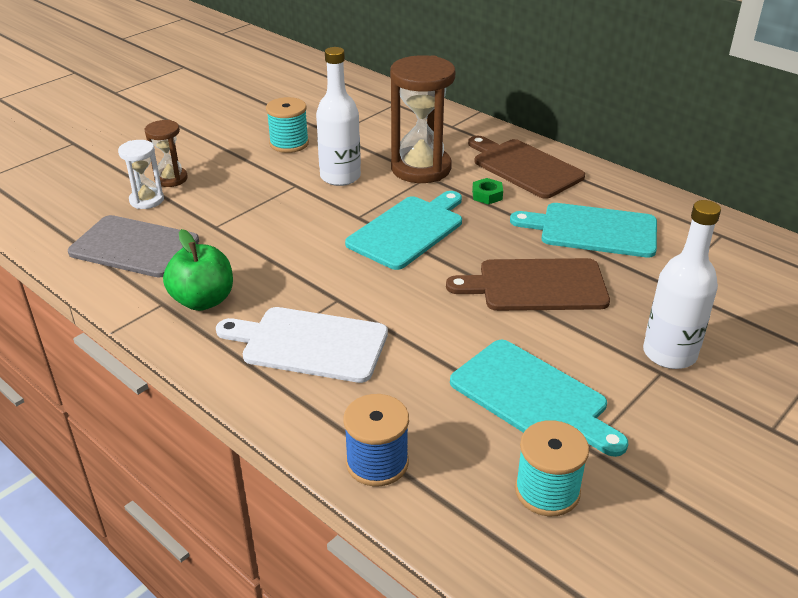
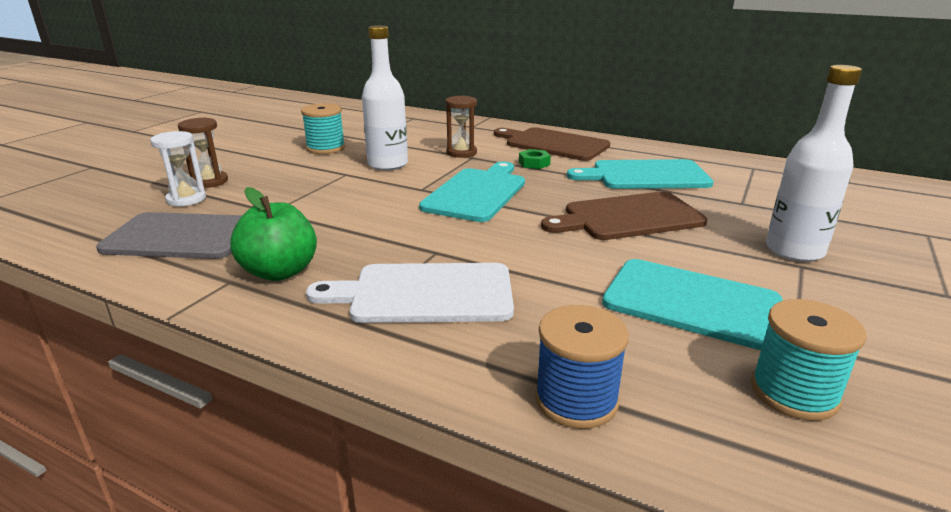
camera: 15 degrees left, 10 degrees down
brown hourglass [390,55,455,183] -> brown hourglass [445,96,477,158], size x0.53

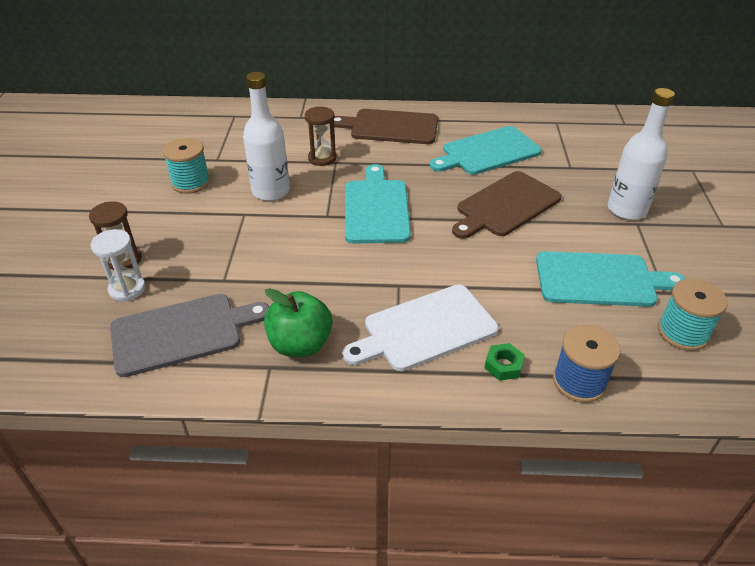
camera: 25 degrees left, 15 degrees up
green nut [519,149,551,169] -> green nut moved to [484,343,525,381]

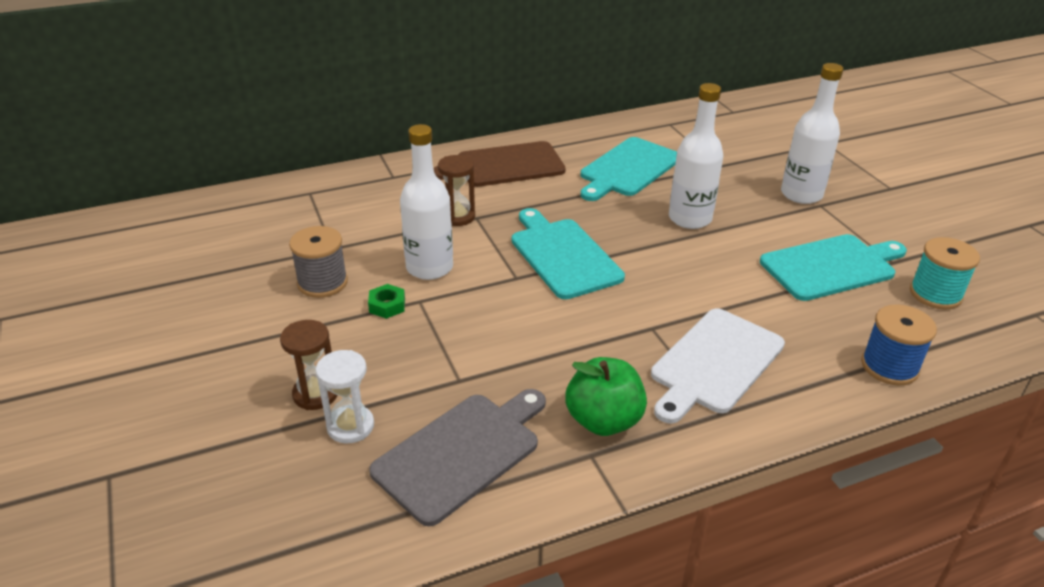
camera: 25 degrees left, 5 degrees down
turquoise spool [163,138,210,194] -> grey spool [289,226,348,298]
brown cutting board [452,171,562,239] -> white bottle [669,83,723,229]
green nut [484,343,525,381] -> green nut moved to [368,284,405,319]

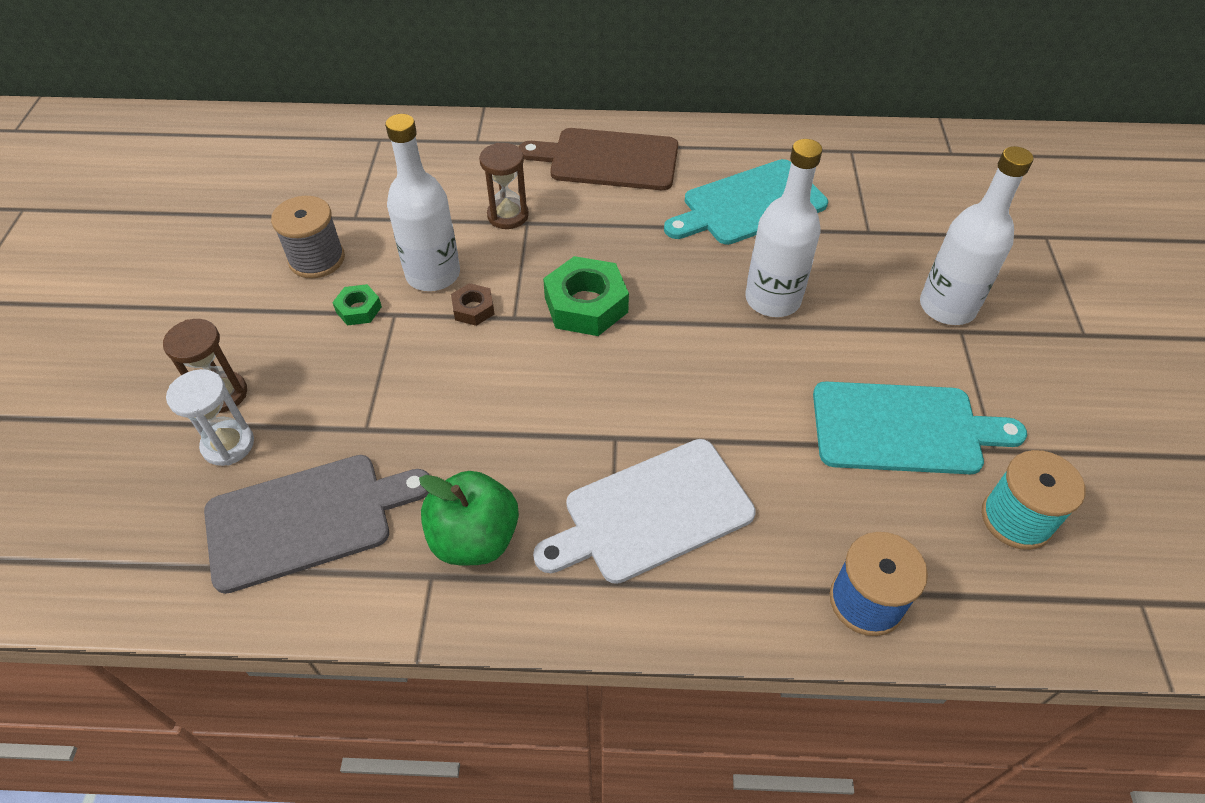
camera: 25 degrees right, 15 degrees up
turquoise cutting board [512,208,625,299] -> green nut [543,256,629,336]
none -> brown nut [451,283,495,326]

